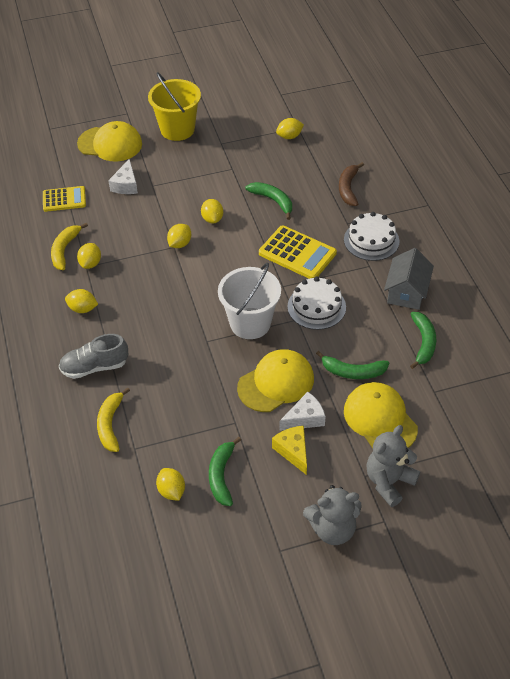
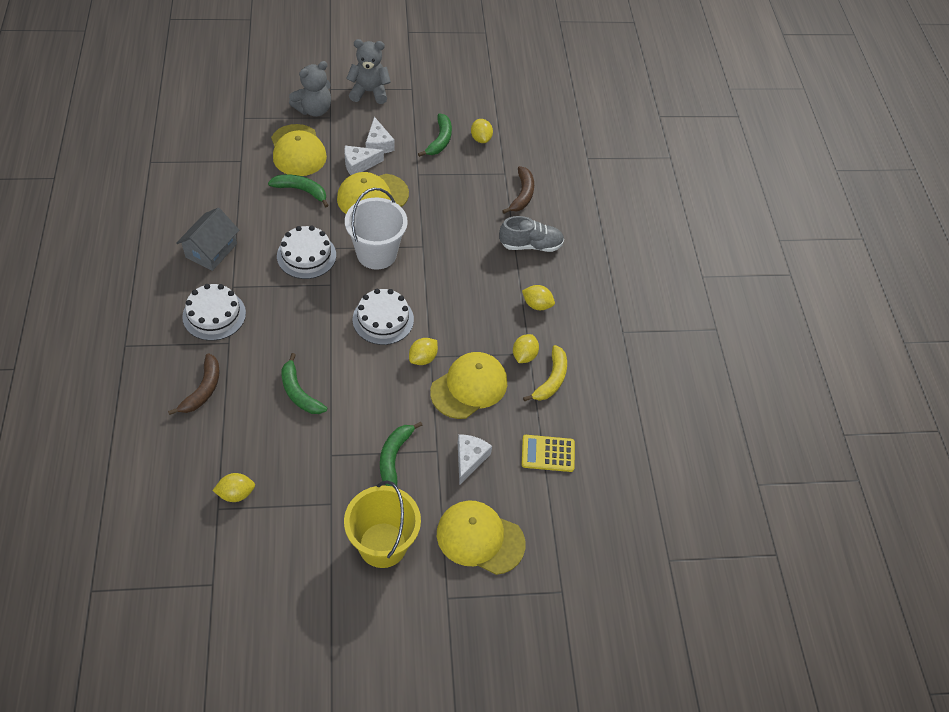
camera: 175 degrees left, 5 degrees up
yellow banana [97,387,130,452] -> brown banana [502,166,534,214]
yellow lemon [201,199,223,224] -> none
yellow calculator [259,225,337,279] -> none
yellow cheese [272,426,307,475] -> white cheese [366,117,395,153]
green banana [410,312,436,369] -> green banana moved to [380,422,423,486]
none -> white cake [353,289,414,345]
none -> yellow cap [430,352,507,419]

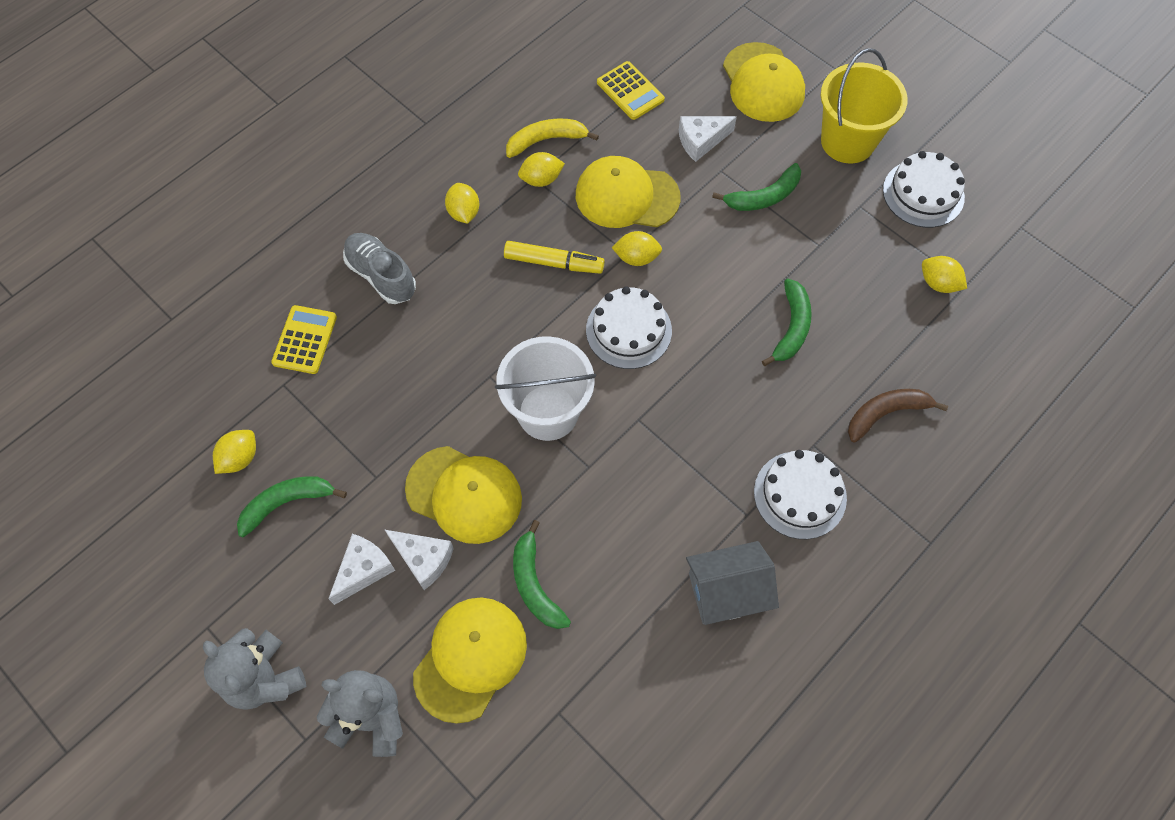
camera: 125 degrees left, 10 degrees up
white cake [277,226,336,279] -> white cake moved to [883,151,965,228]
brown banana [502,166,534,214] -> yellow calculator [271,305,337,374]
none -> yellow marker [504,241,605,274]

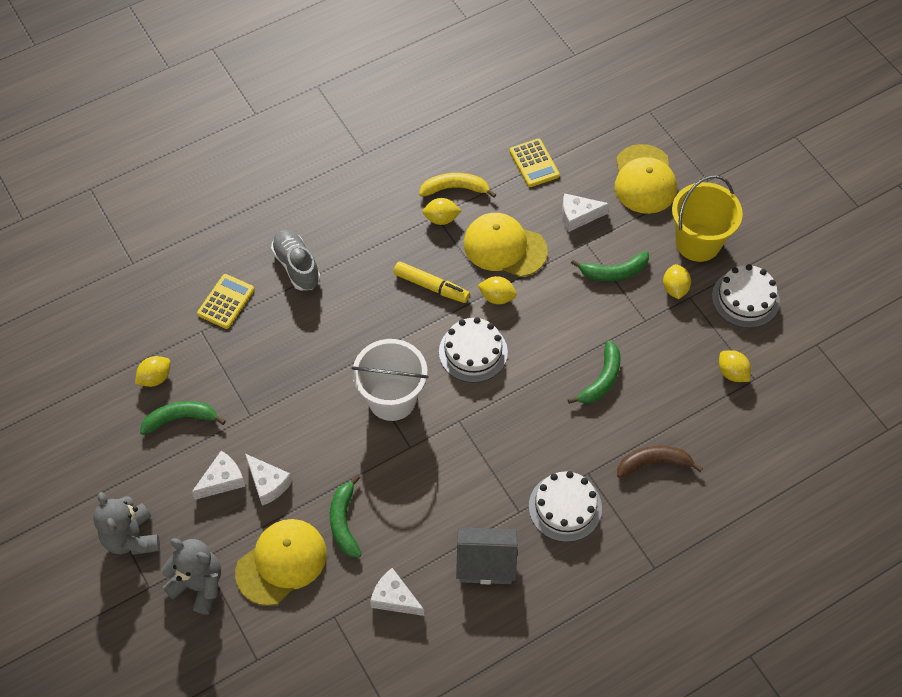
camera: 15 degrees right, 5 degrees down
yellow cap [405,446,522,544] -> none
yellow lemon [445,183,479,224] -> yellow lemon moved to [663,264,691,299]
none -> white cheese [370,568,424,616]

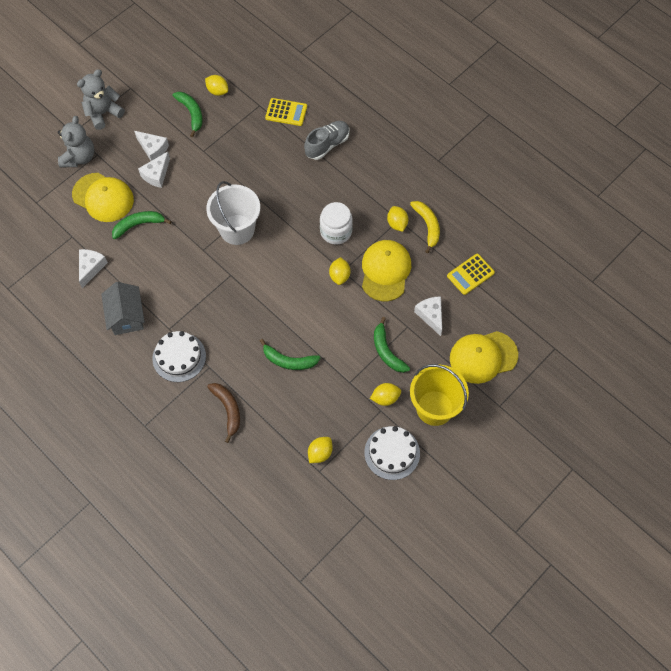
camera: 75 degrees right, 5 degrees up
yellow marker [393,261,470,303] -> white jar [320,202,353,244]
white cake [439,317,508,383] -> none

